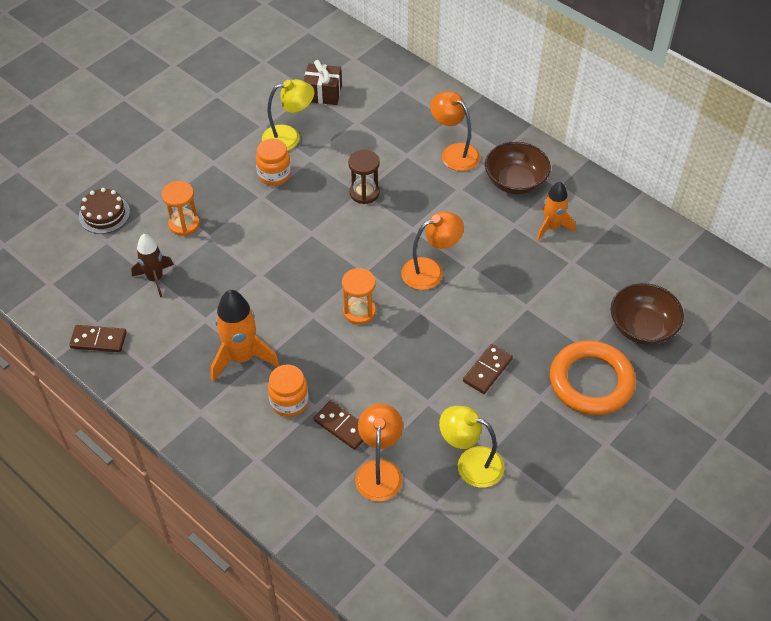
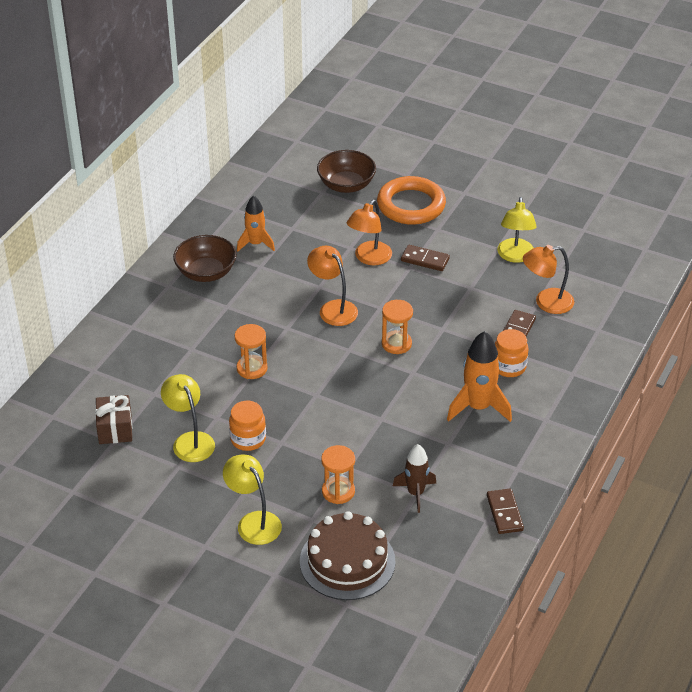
camera: 105 degrees left, 10 degrees down
brown cake [79,188,130,234] -> brown cake [300,511,395,600], size x1.68
brown hourglass [348,150,380,204] -> orange hourglass [235,324,267,379]
orange lamp [430,91,480,171] -> orange lamp moved to [347,200,392,265]
none -> yellow lamp [223,455,282,545]

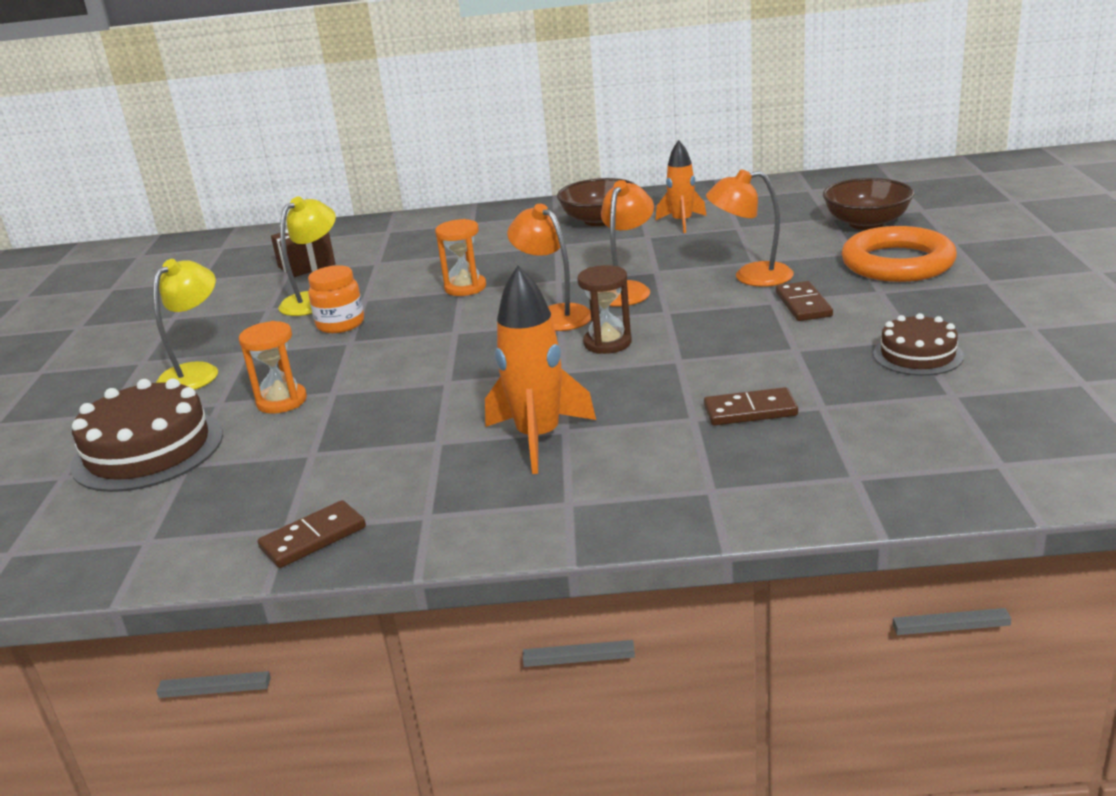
camera: 65 degrees right, 15 degrees down
orange hourglass [382,300,413,354] -> brown hourglass [577,265,632,354]
brown rocket [393,444,436,513] -> none
orange jar [495,329,528,377] -> none
yellow lamp [497,197,537,263] -> brown cake [873,313,964,376]
orange lamp [523,245,574,314] -> orange lamp moved to [507,204,591,331]

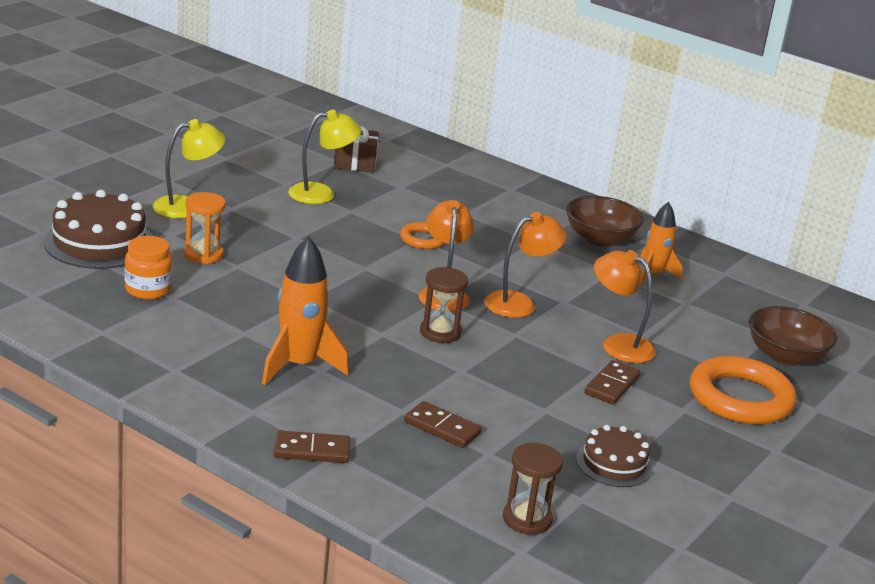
camera: 30 degrees right, 0 degrees up
brown domino [258,500,366,568] -> brown domino moved to [274,430,350,463]
orange jar [308,265,364,333] -> orange jar moved to [125,236,172,300]
orange hourglass [435,219,486,296] -> orange ring [400,222,445,249]
none -> brown hourglass [503,443,563,535]

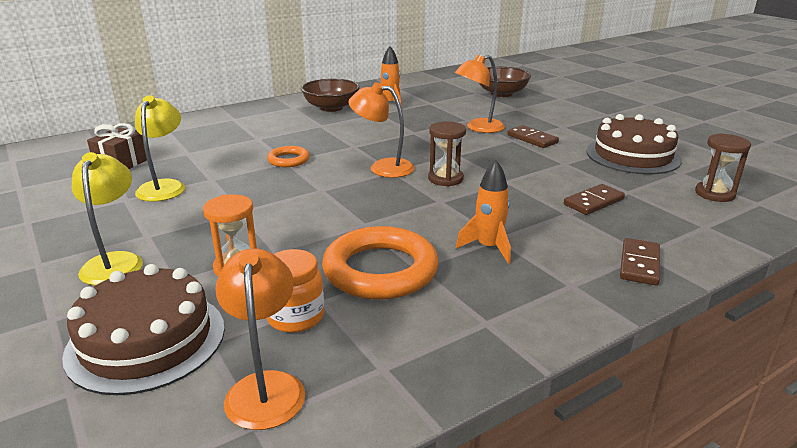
camera: 65 degrees left, 0 degrees up
orange rocket [262,236,349,385] -> orange rocket [456,160,511,264], size x0.66
orange lamp [484,212,567,318] -> orange lamp moved to [215,248,305,430]
brown cake [576,425,653,487] -> brown cake [586,114,682,174], size x1.68
orange ring [690,356,797,425] -> orange ring moved to [322,226,439,300]

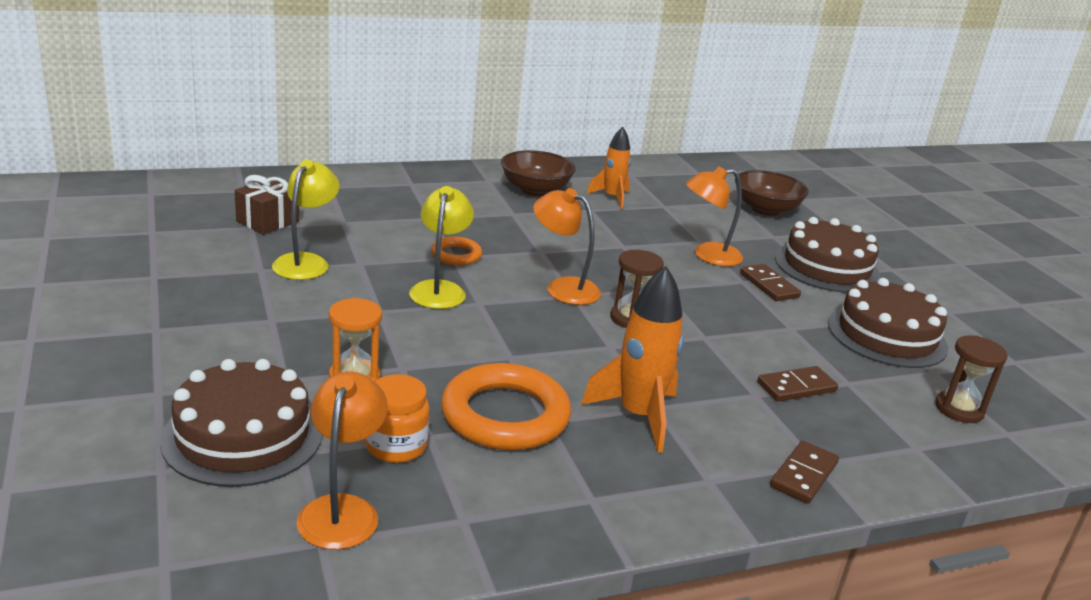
camera: 10 degrees right, 0 degrees up
yellow lamp [72,152,143,286] -> yellow lamp moved to [409,186,474,309]
orange rocket [456,160,511,264] -> orange rocket [581,266,684,453], size x1.53
none -> brown cake [775,217,881,293]

